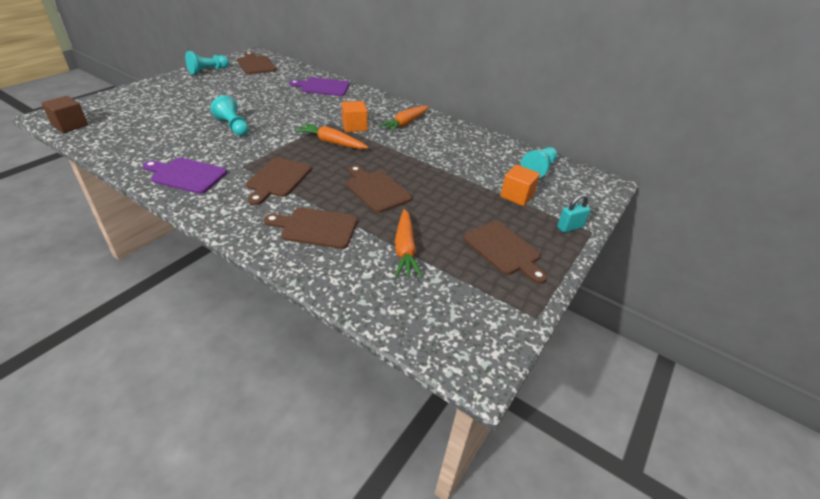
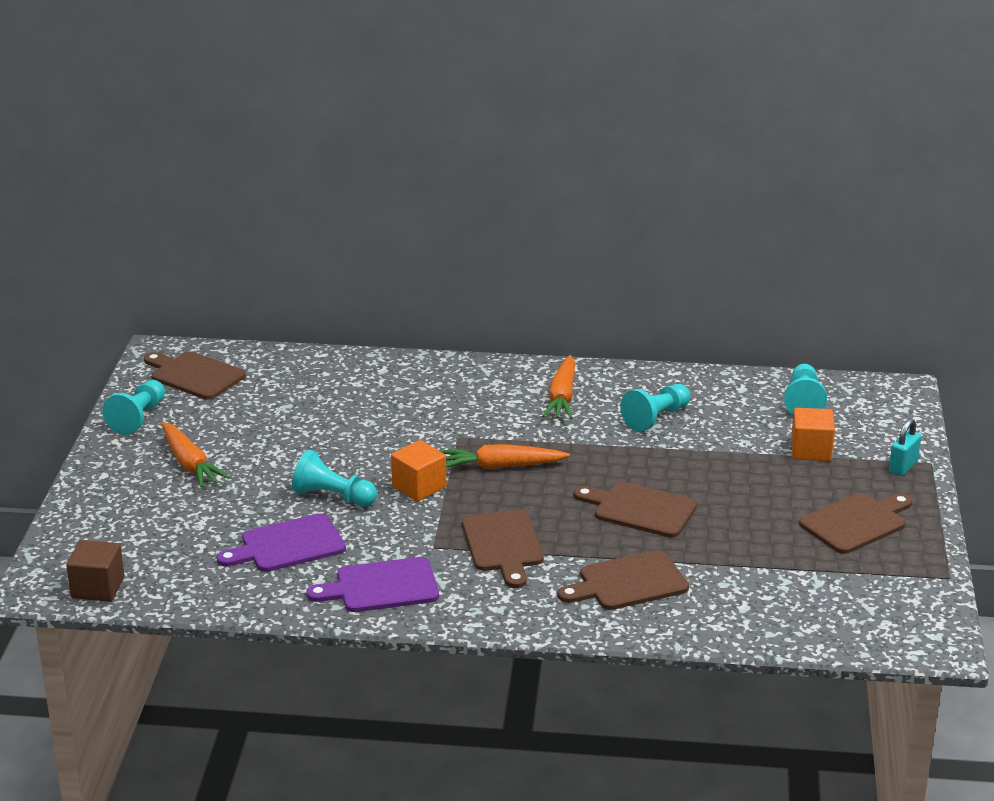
camera: 25 degrees left, 10 degrees down
purple cutting board [289,77,349,96] -> purple cutting board moved to [216,513,346,572]
orange cube [342,101,368,132] -> orange cube moved to [391,440,446,502]
orange carrot [395,209,423,278] -> orange carrot moved to [161,422,230,488]
brown cutting board [463,221,547,284] -> brown cutting board turned 60 degrees counterclockwise [799,493,912,554]
none -> turquoise pawn [620,384,690,432]

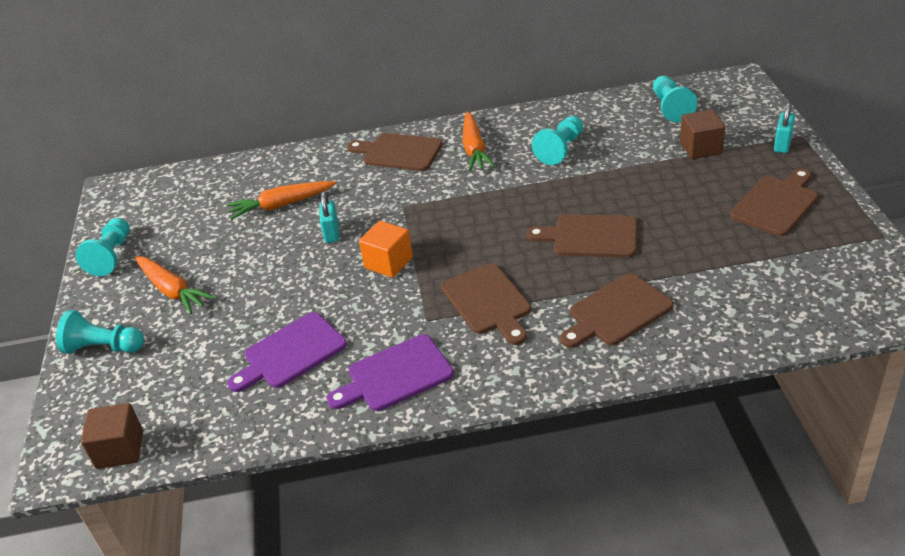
camera: 10 degrees left, 10 degrees up
brown cutting board [144,351,246,400] -> brown cutting board moved to [347,133,443,171]
turquoise pawn [292,450,377,507] -> turquoise pawn moved to [56,310,144,354]
orange carrot [440,444,570,469] -> orange carrot moved to [226,181,336,220]
orange cube [791,408,835,461] -> brown cube [680,109,725,159]
none -> turquoise padlock [320,191,339,243]

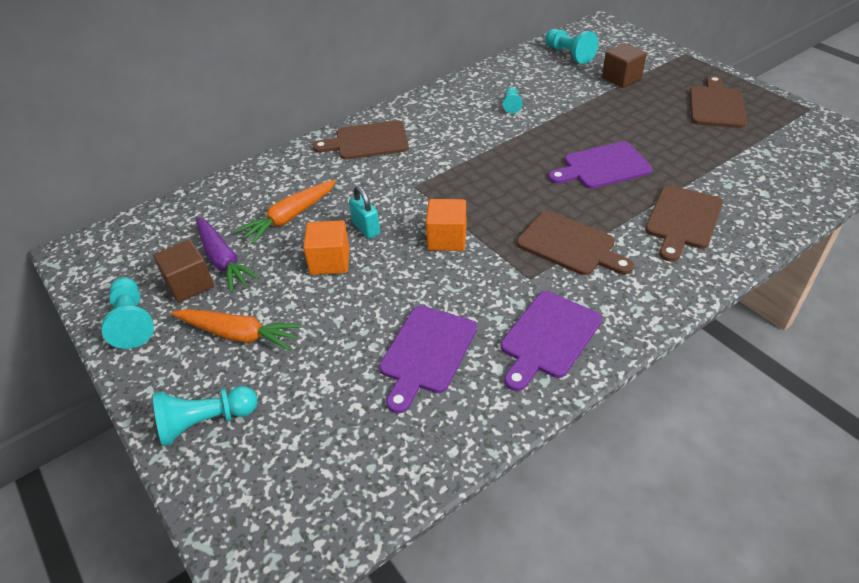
camera: 30 degrees left, 5 degrees up
brown cube [81,403,143,469] -> brown cube moved to [153,239,214,303]
orange carrot [462,112,495,172] -> none
brown cutting board [526,214,637,258] -> purple cutting board [548,141,653,189]
turquoise pawn [532,116,583,165] -> turquoise pawn [503,87,522,113], size x0.57
turquoise padlock [774,102,795,153] -> none
none -> purple carrot [196,217,260,292]
none -> orange cube [303,220,349,275]

